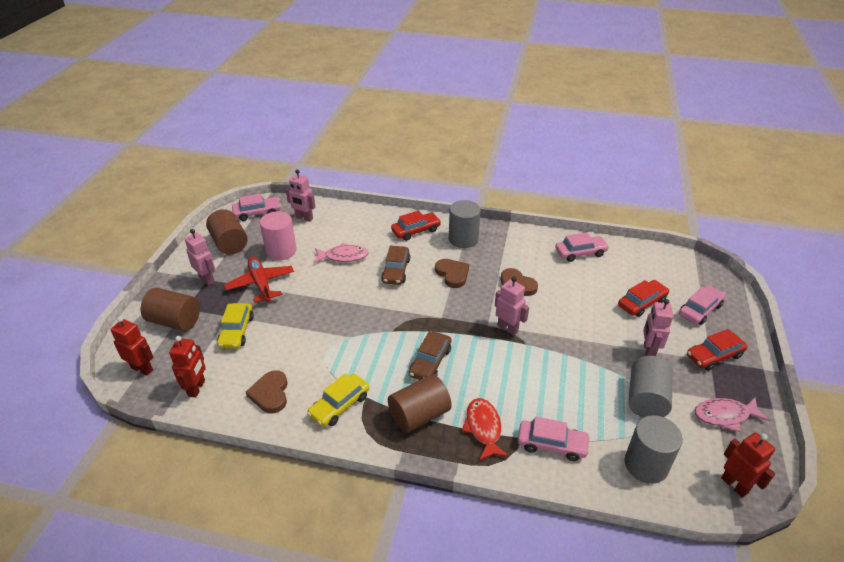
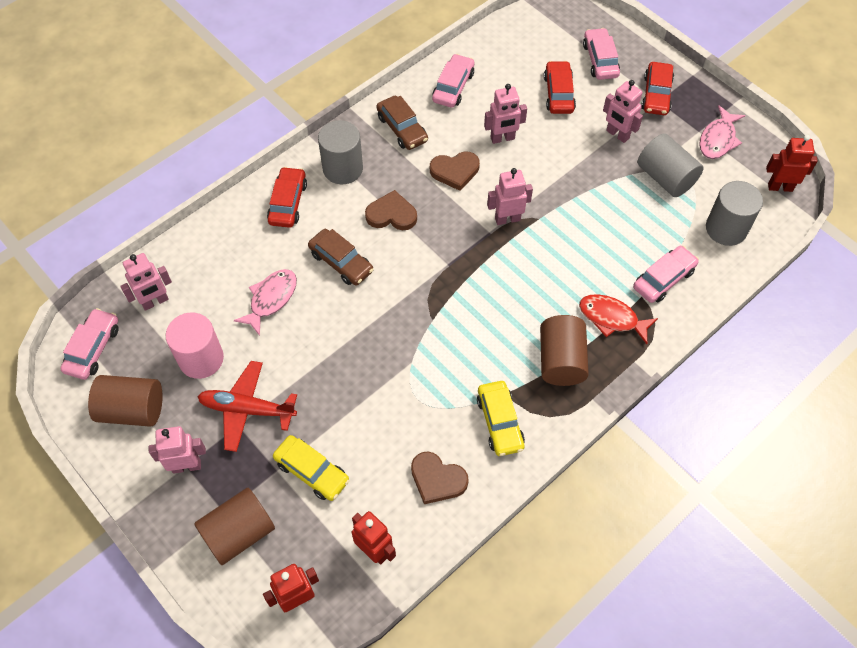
camera: 55 degrees left, 20 degrees up
brown car [409,332,451,380] -> brown car moved to [376,96,428,150]
none -> pink robot [484,84,527,144]

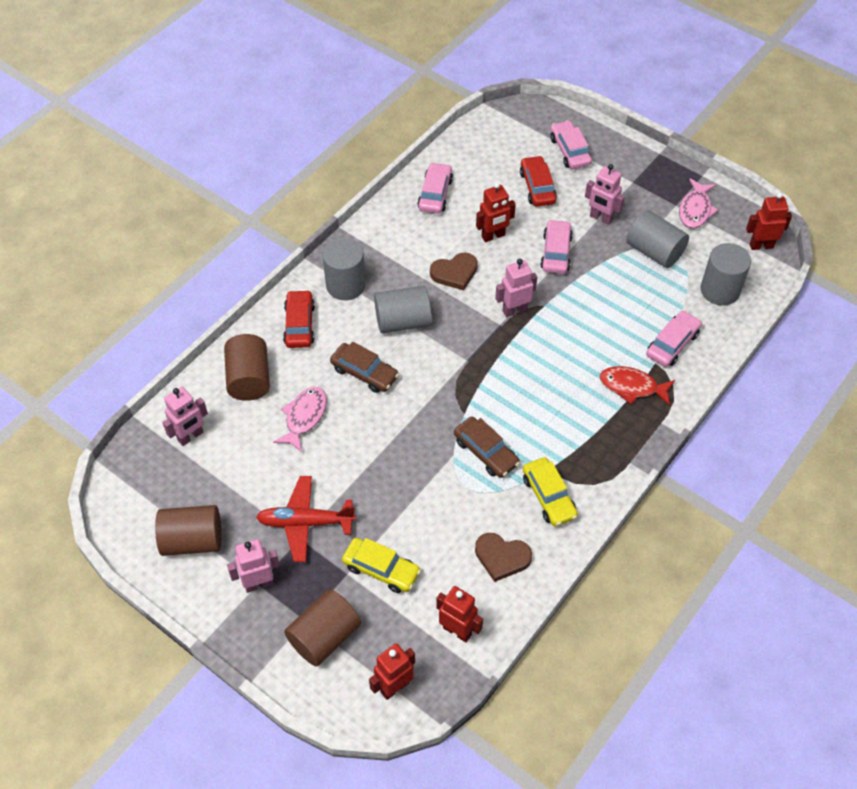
camera: 10 degrees left, 5 degrees down
pink car [60,308,119,380] -> pink car moved to [540,219,573,274]
pink cylinder [166,312,224,379] -> none
brown heart [365,190,417,230] -> grey cylinder [374,285,432,333]
brown car [376,96,428,150] -> brown car moved to [454,416,520,478]
pink robot [484,84,527,144] -> red robot [476,183,516,242]
brown cylinder [540,315,589,386] -> brown cylinder moved to [224,334,270,401]
red car [641,62,674,115] -> none

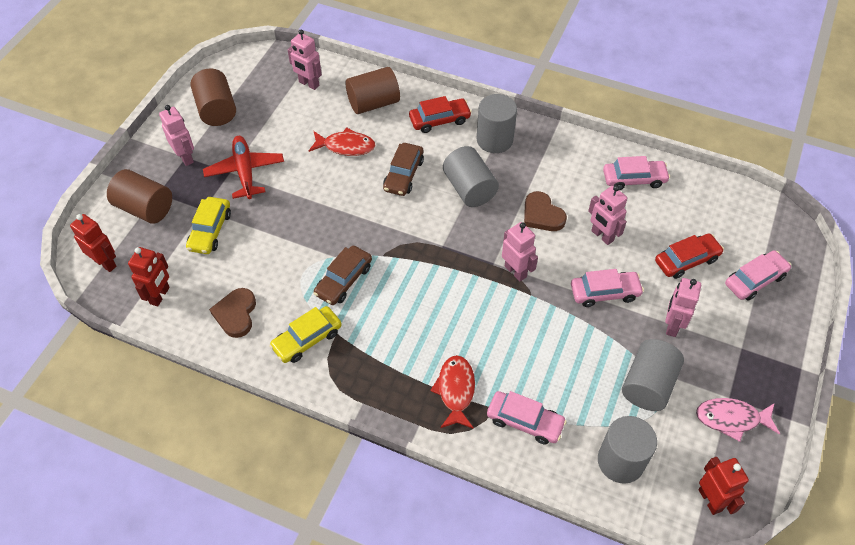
camera: 75 degrees right, 0 degrees up
pink fish [273,387,327,452] -> red fish [309,128,376,156]
red robot [476,183,516,242] -> pink robot [588,185,627,245]

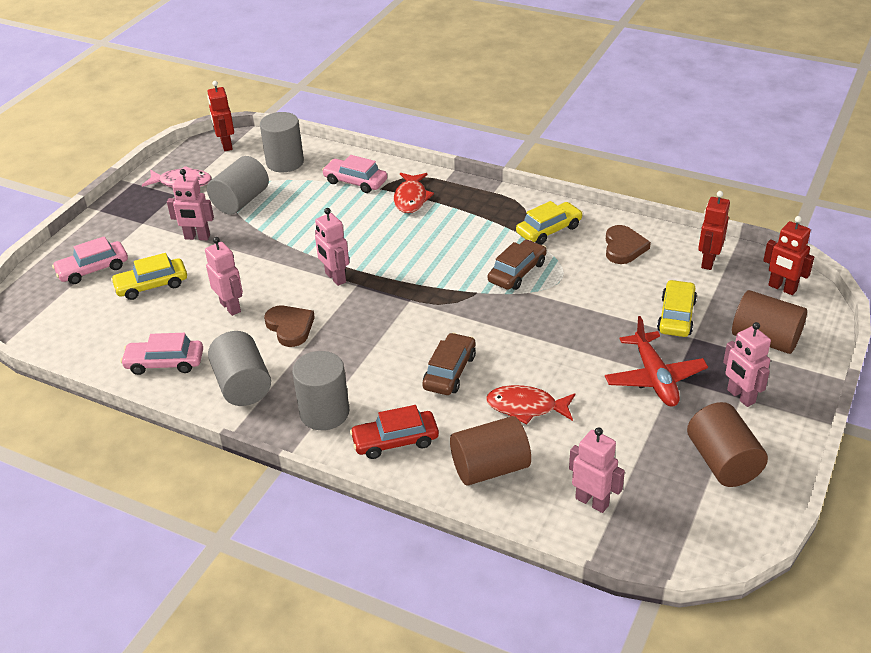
camera: 175 degrees left, 15 degrees down
grey cylinder [443,146,499,207] -> grey cylinder moved to [208,331,271,406]
pink car [571,269,644,307] -> none
red car [655,233,724,279] -> yellow car [111,253,187,300]
pink robot [665,278,701,337] -> pink robot turned 75 degrees clockwise [167,169,214,240]

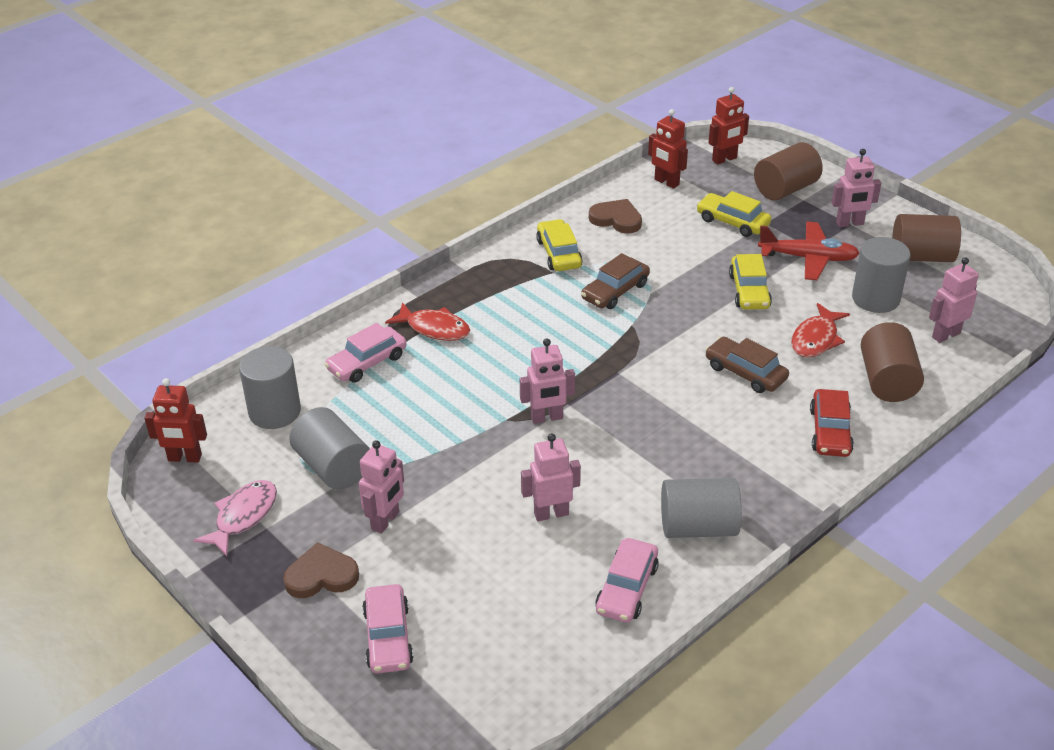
camera: 70 degrees left, 0 degrees up
yellow car [111,253,187,300] -> yellow car moved to [729,254,772,310]
brown heart [264,306,315,347] -> brown heart moved to [283,542,359,598]
grey cylinder [292,351,349,430] -> grey cylinder moved to [852,237,910,313]
brown car [488,240,547,290] -> brown car turned 105 degrees counterclockwise [581,253,650,309]

